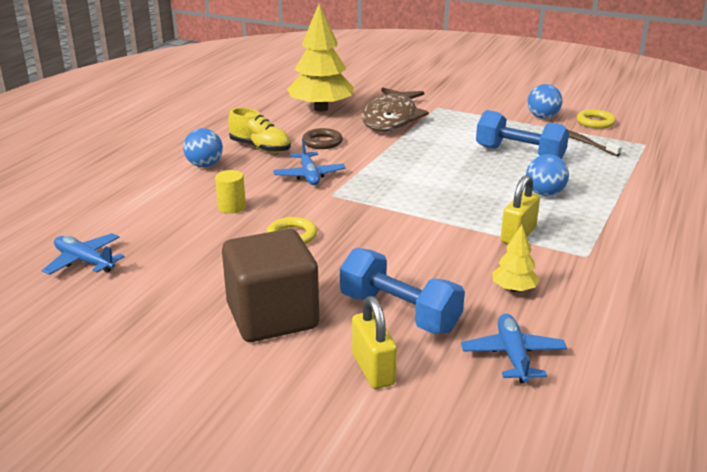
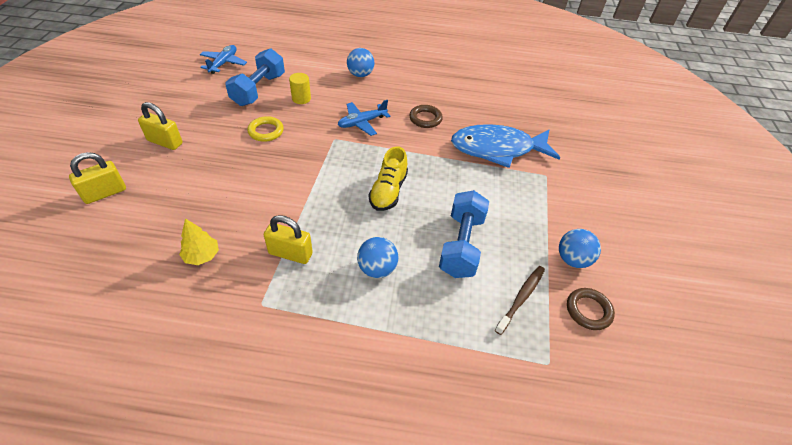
camera: 70 degrees right, 20 degrees up
brown cube [222,229,319,342] -> yellow padlock [138,102,183,150]
yellow shoe [228,108,291,153] -> yellow shoe moved to [369,146,408,211]
yellow tree [287,4,354,112] -> none
blue dumbbell [340,248,465,334] -> blue dumbbell moved to [225,48,285,106]
brown fish [361,88,429,131] -> blue fish [451,124,560,168]
blue plane [461,314,567,383] -> none
yellow ring [576,109,616,129] -> brown ring [567,288,615,330]

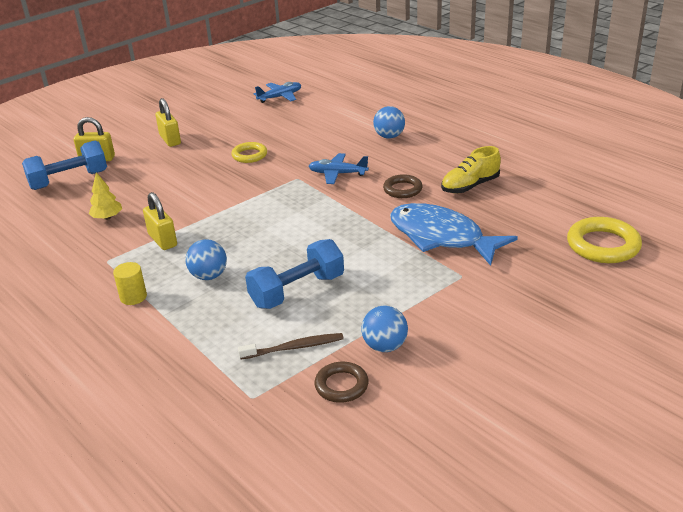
camera: 45 degrees right, 15 degrees down
blue dumbbell [225,48,285,106] -> blue dumbbell moved to [22,141,107,190]
yellow cylinder [289,73,311,104] -> yellow cylinder moved to [113,262,147,305]
yellow shoe [369,146,408,211] -> yellow shoe moved to [441,146,501,193]
none -> yellow ring [567,217,642,263]

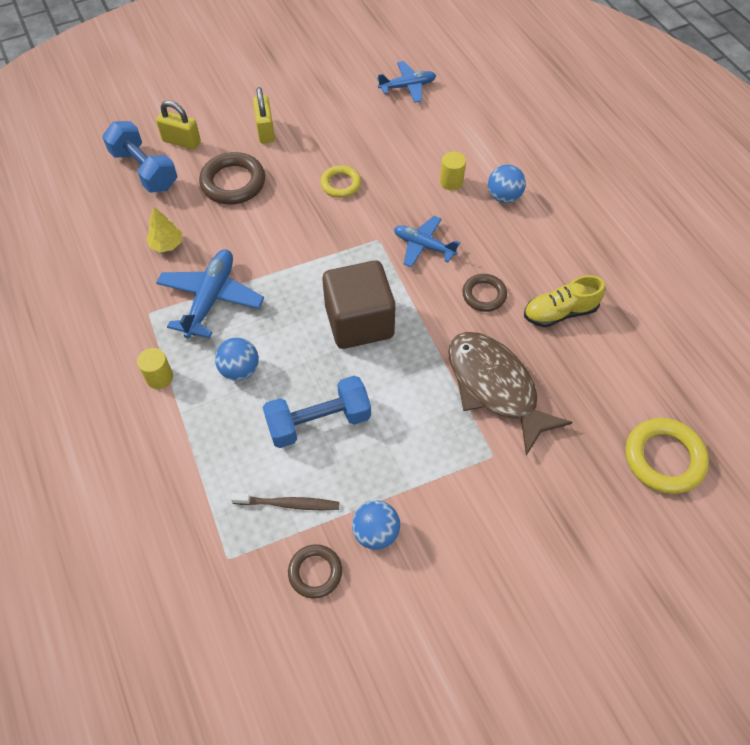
camera: 15 degrees right, 25 degrees up
blue dumbbell [22,141,107,190] -> blue dumbbell turned 60 degrees clockwise [102,121,177,193]
yellow padlock [143,192,177,250] -> blue plane [156,249,264,338]
blue fish [390,203,518,266] -> brown fish [448,332,573,456]
none -> brown ring [199,152,265,204]
none -> brown cube [322,261,396,349]
none -> yellow cylinder [440,152,466,190]

